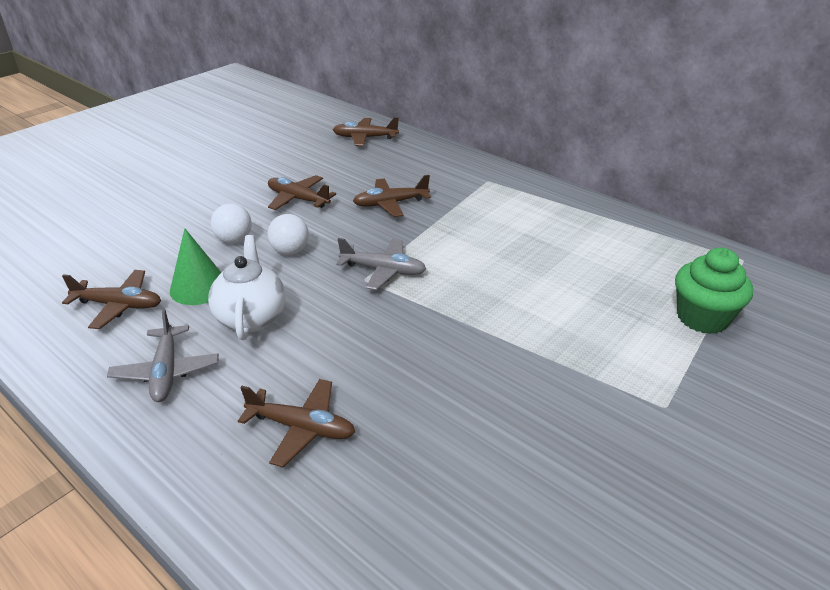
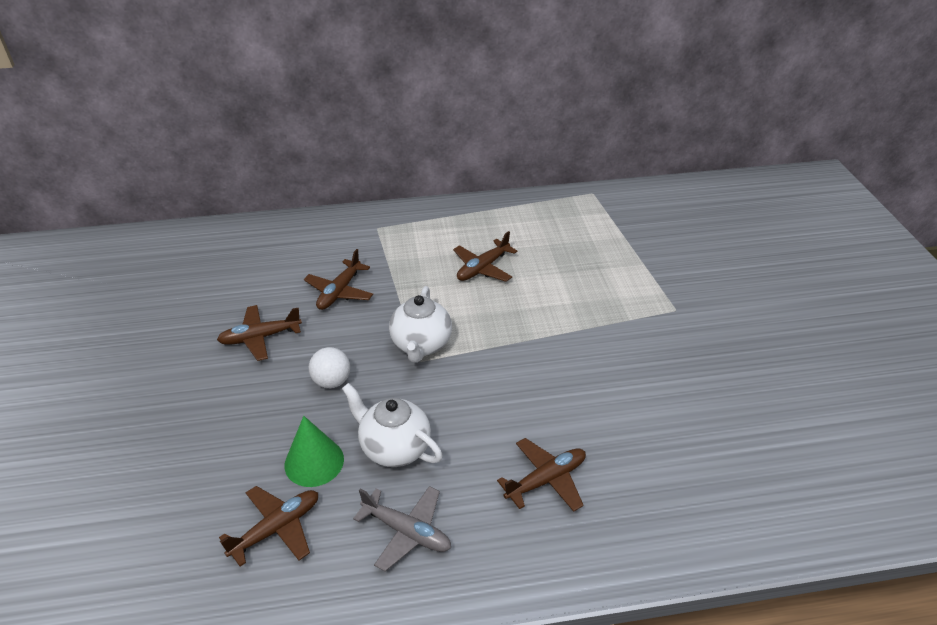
camera: 50 degrees left, 5 degrees up
white ball [211,204,252,243] -> none
brown plane [333,117,399,146] -> brown plane moved to [453,231,518,282]
grey plane [336,238,426,290] -> white teapot [389,286,452,363]
green cupcake [675,248,753,334] -> none

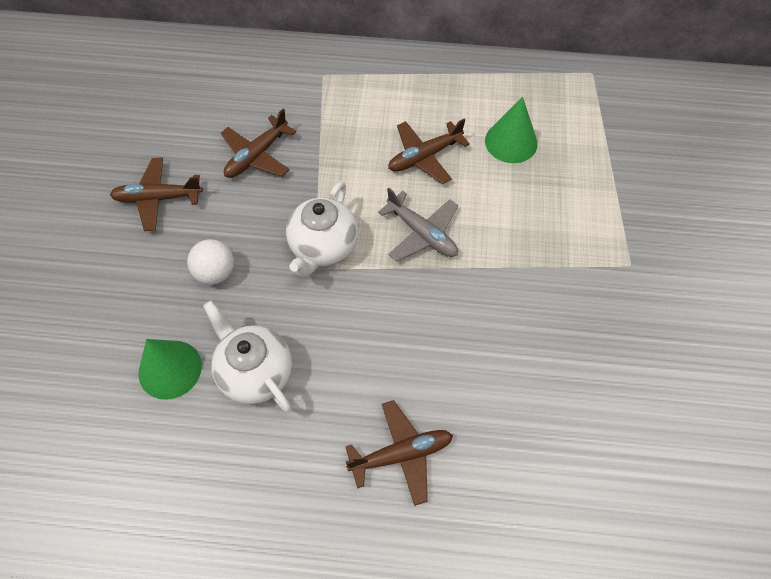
camera: 15 degrees right, 20 degrees up
brown plane [219,486,318,567] -> none
grey plane [353,486,451,571] -> grey plane moved to [378,188,458,261]
none -> green cone [485,97,538,163]

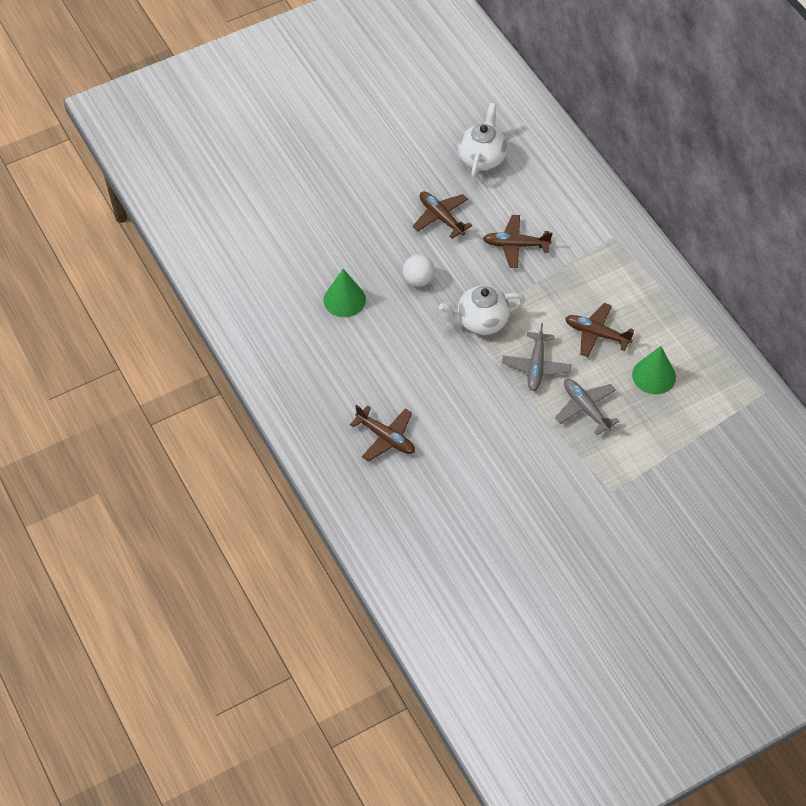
camera: 55 degrees right, 5 degrees down
white teapot [203,301,292,413] -> white teapot moved to [458,103,507,178]
none -> grey plane [555,379,619,435]

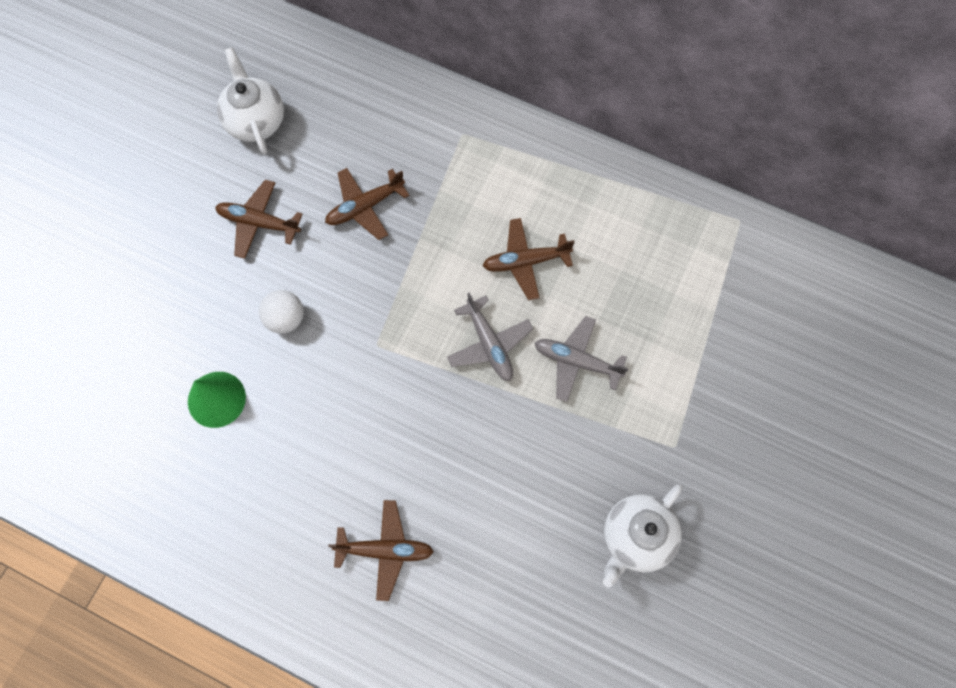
camera: 35 degrees left, 15 degrees up
white teapot [439,285,525,335] -> white teapot moved to [603,484,683,587]
green cone [632,346,676,394] -> none

